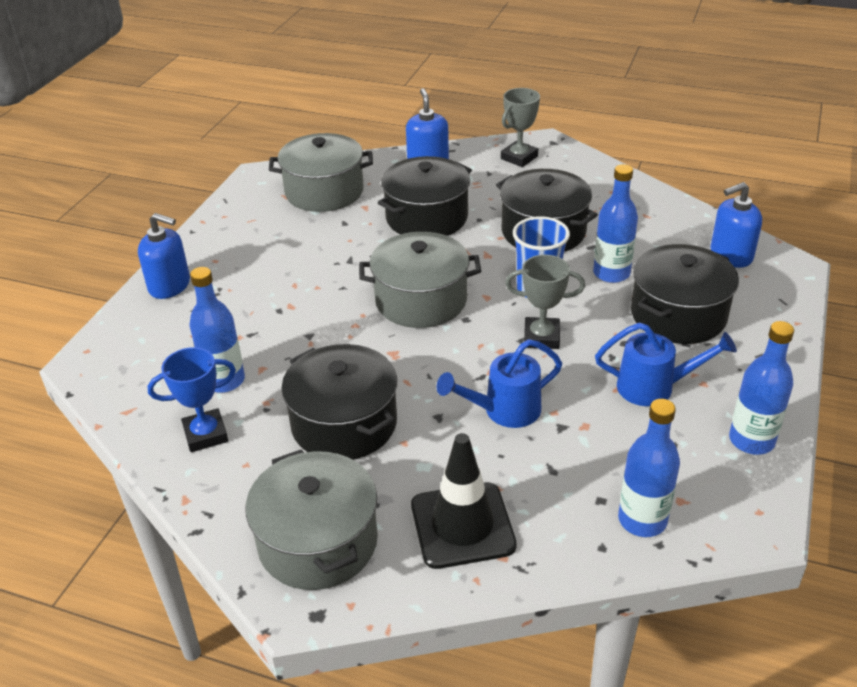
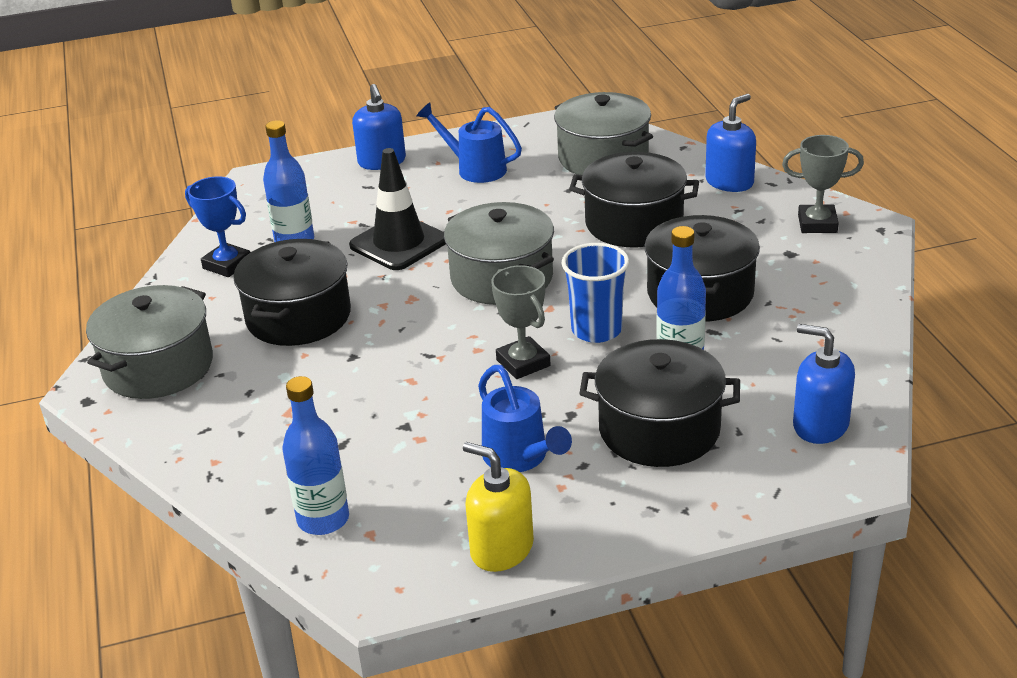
camera: 55 degrees right, 5 degrees down
black traffic cone [411,433,517,569] -> black traffic cone moved to [349,148,446,270]
blue watering can [437,339,562,428] -> blue watering can moved to [417,102,522,183]
blue bottle [729,321,794,455] -> yellow soap dispenser [463,442,534,572]

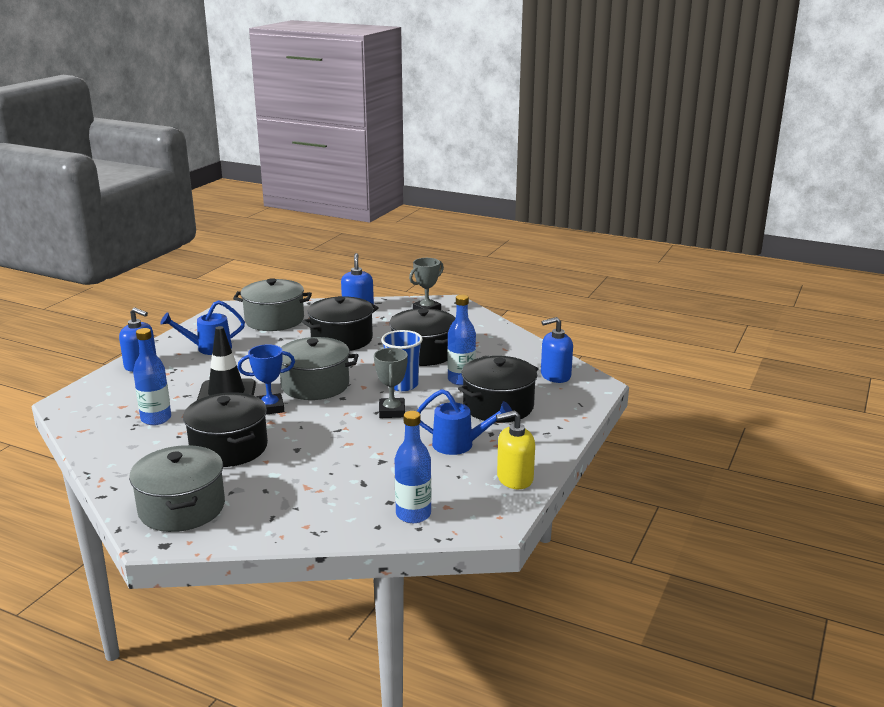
camera: 50 degrees left, 10 degrees down
blue trophy [185,176,251,277] -> blue trophy moved to [238,344,295,415]
grey trophy [491,265,551,379] -> grey trophy turned 75 degrees clockwise [374,348,408,418]

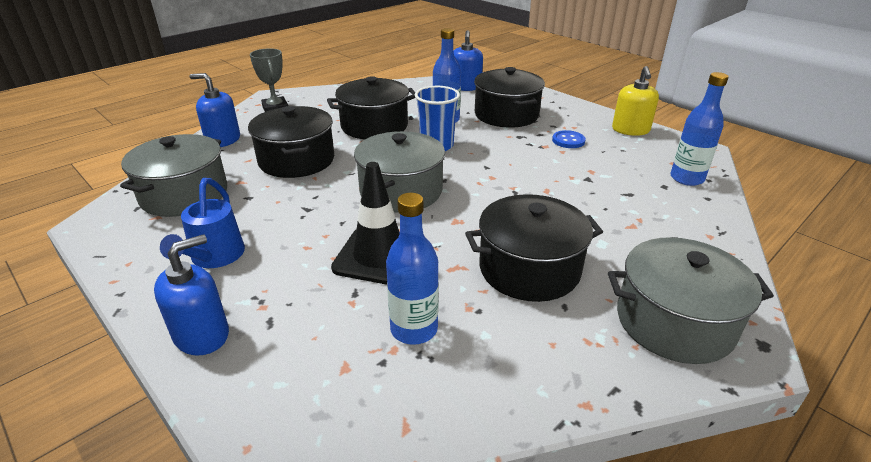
camera: 70 degrees left, 10 degrees up
blue trophy [238,344,295,415] -> none
grey trophy [374,348,408,418] -> none
blue watering can [417,389,512,455] -> blue button [552,130,586,148]

